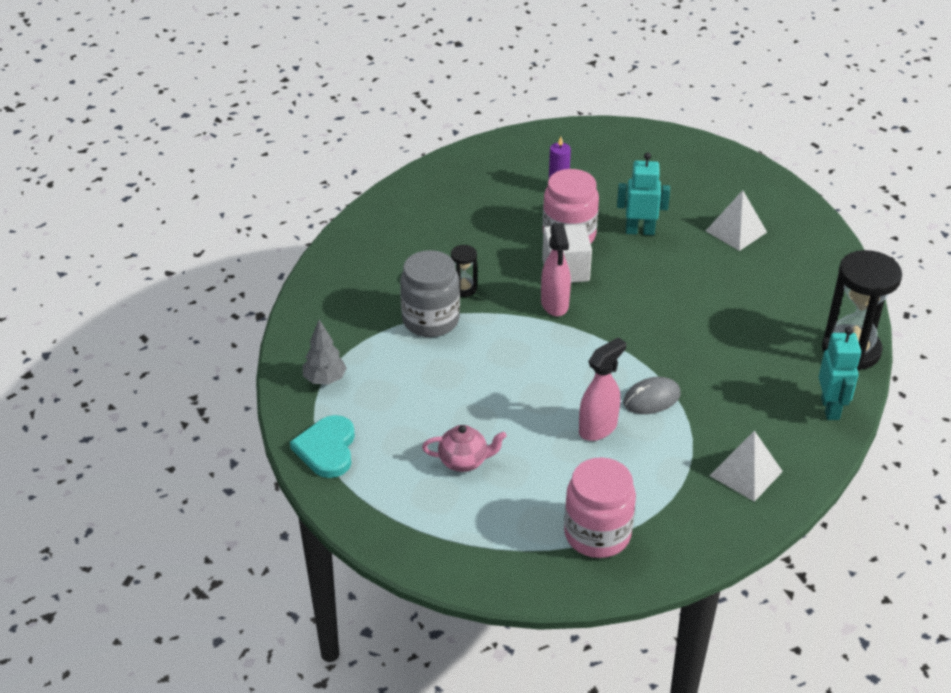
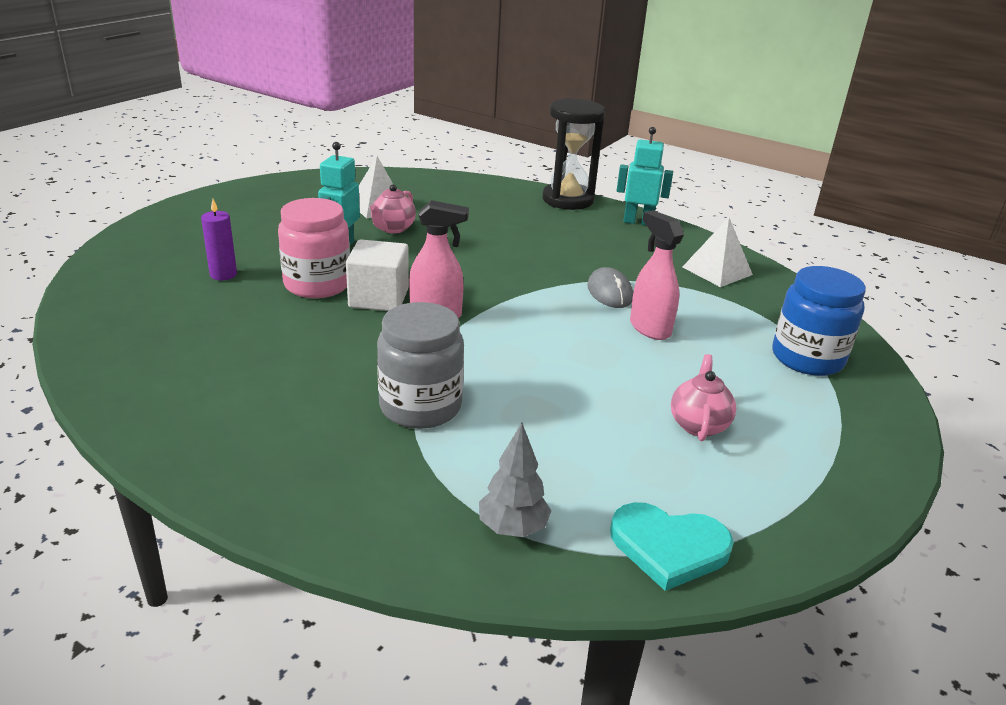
camera: 80 degrees left, 10 degrees down
black hourglass [451,245,477,297] -> none
pink jar [564,457,636,558] -> blue jar [772,266,866,376]
none -> pink teapot [370,184,416,233]

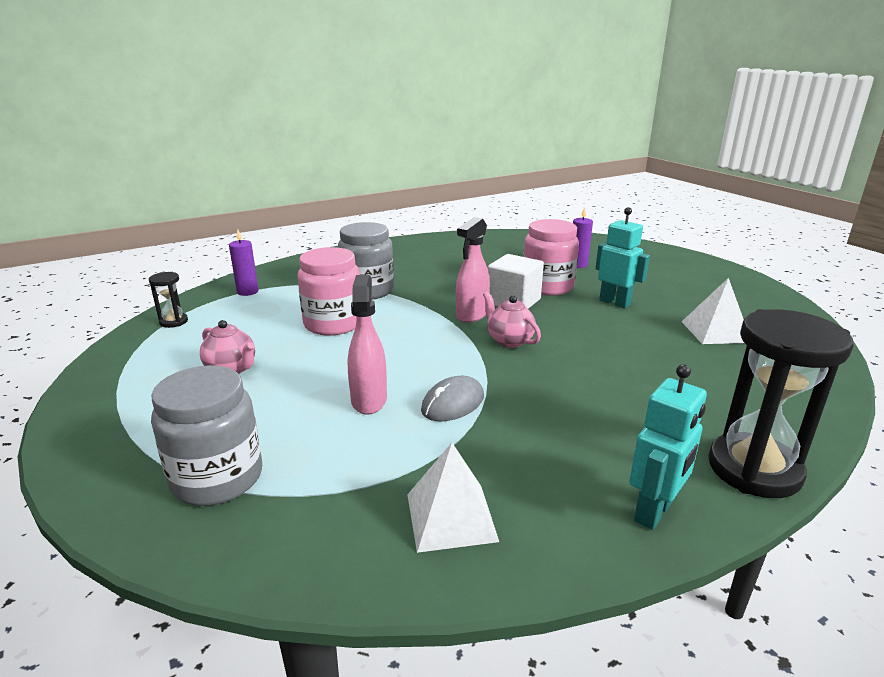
camera: 120 degrees right, 5 degrees down
pink teapot [370,184,416,233] -> pink teapot moved to [483,292,541,348]
grey tree [479,423,551,537] -> purple candle [229,230,259,296]
grey mouse [587,267,633,308] -> grey mouse turned 60 degrees counterclockwise [421,376,484,422]
turquoise heart [610,502,734,591] -> black hourglass [149,272,188,328]
pink spray bottle [630,210,684,340] -> pink spray bottle turned 90 degrees counterclockwise [348,275,387,415]
blue jar [772,266,866,376] -> grey jar [151,365,262,506]
none -> pink jar [298,247,360,336]

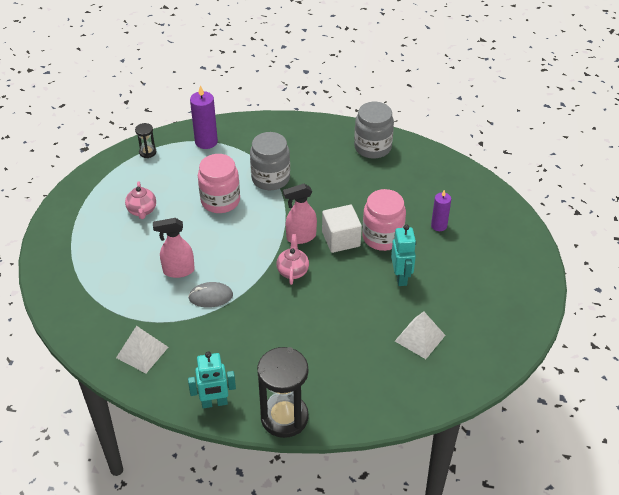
camera: 40 degrees right, 20 degrees up
grey jar [151,365,262,506] -> grey jar moved to [354,102,394,159]
purple candle [229,230,259,296] -> purple candle [190,85,218,149], size x1.54
pink spray bottle [348,275,387,415] -> pink spray bottle turned 135 degrees counterclockwise [153,218,195,278]

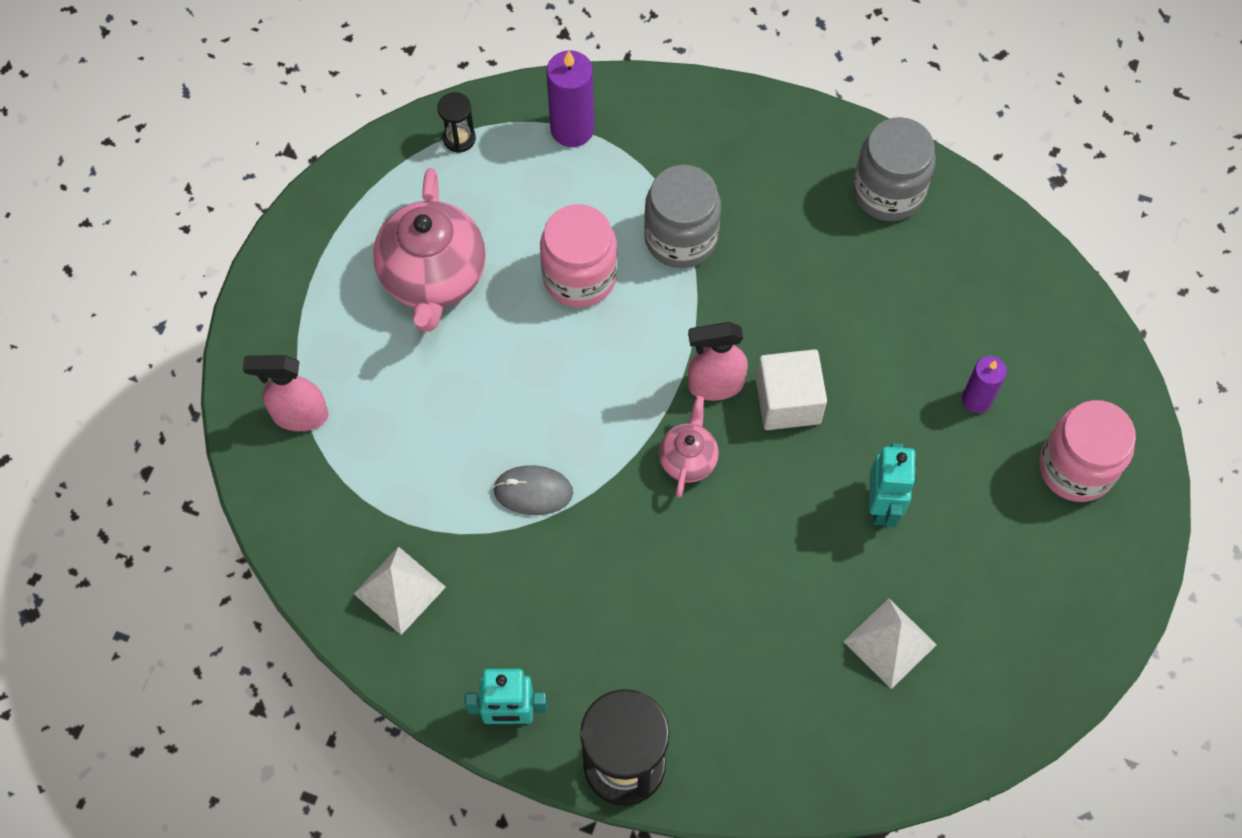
camera: 10 degrees right, 20 degrees up
pink teapot [125,181,156,219] -> pink teapot [373,168,486,331], size x1.93
pink spray bottle [153,218,195,278] -> pink spray bottle moved to [243,355,328,431]
pink jar [362,189,406,251] -> pink jar moved to [1039,400,1136,502]

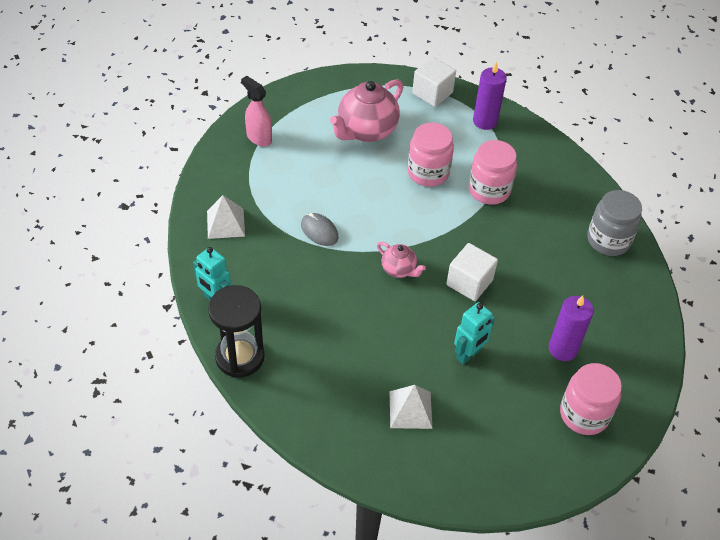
camera: 40 degrees right, 15 degrees down
black hourglass [437,92,476,153] -> white cube [412,57,456,107]
grey jar [644,165,721,268] -> pink jar [468,140,517,205]
pink teapot [659,396,719,498] -> pink teapot turned 75 degrees clockwise [377,242,426,278]
pink spray bottle [688,322,748,401] -> none
purple candle [962,356,1007,413] -> purple candle [549,296,594,361], size x1.54

